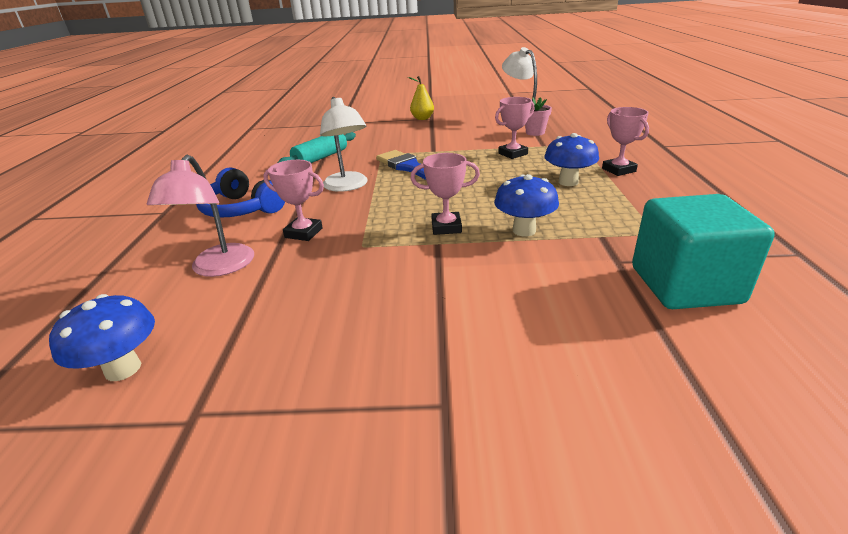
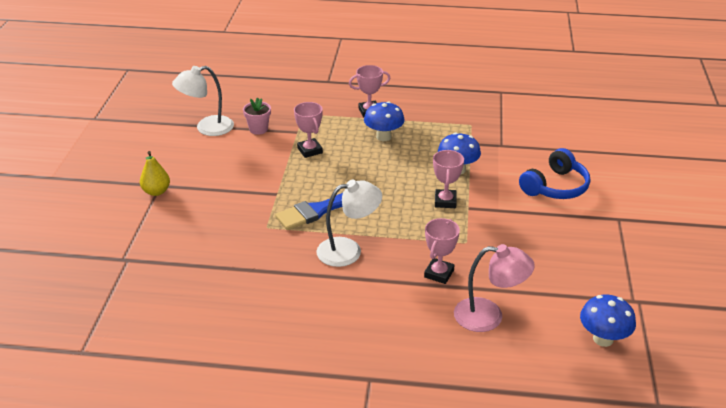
camera: 85 degrees left, 5 degrees up
blue headphones [196,167,285,218] -> blue headphones moved to [519,148,590,199]
turquoise rolling pin [278,132,356,163] -> none
turquoise cube [632,194,775,309] -> none

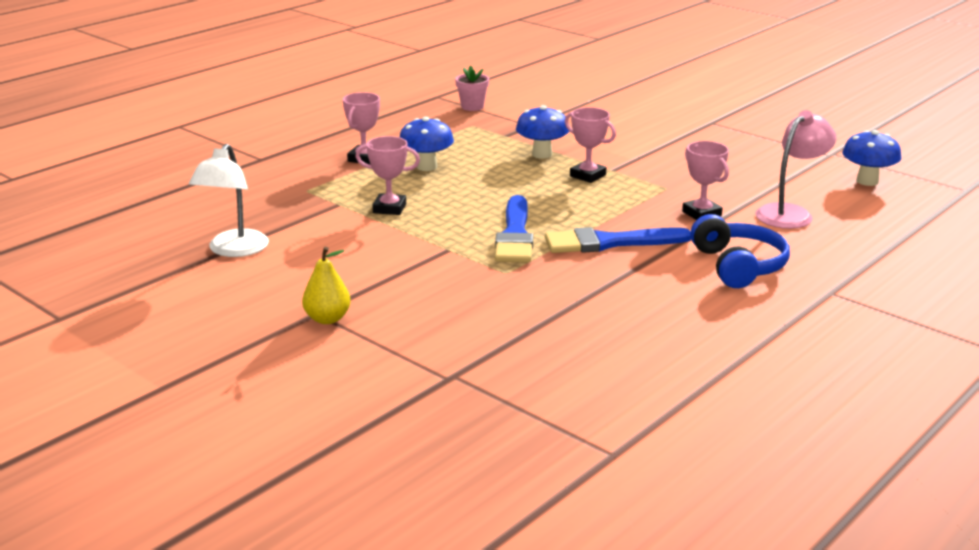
camera: 55 degrees left, 10 degrees down
pink flower pot [243,97,271,135] -> pink flower pot moved to [455,65,489,111]
white lamp [316,180,382,267] -> blue brush [545,227,691,253]
blue headphones [519,148,590,199] -> blue headphones moved to [690,214,790,288]

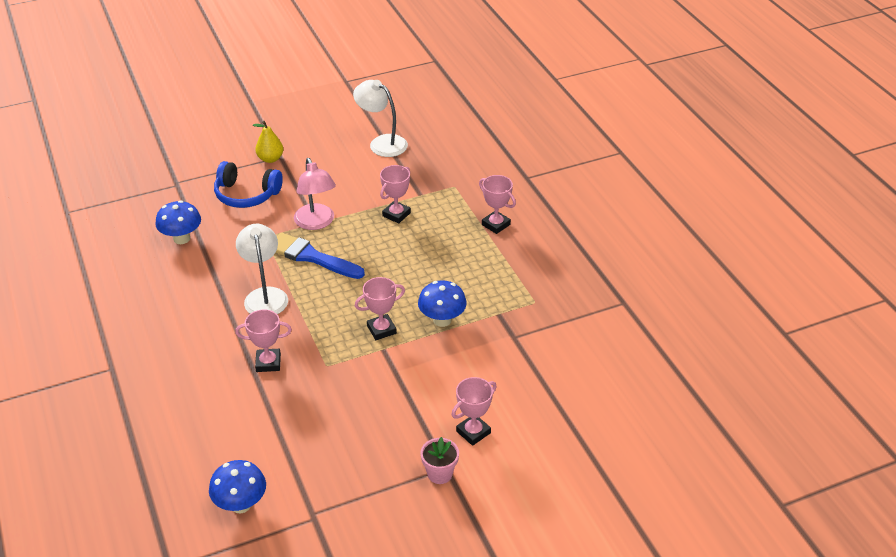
camera: 115 degrees right, 15 degrees up
blue mushroom [400,117,454,171] -> blue mushroom moved to [156,200,201,244]
pink flower pot [455,65,489,111] -> pink flower pot moved to [421,437,459,484]
blue brush [545,227,691,253] -> white lamp [236,224,288,314]
blue headphones [690,214,790,288] -> blue headphones moved to [214,161,283,208]
pink lamp [756,110,836,229] -> pink lamp moved to [294,158,336,230]
none -> pink trophy [451,377,496,446]

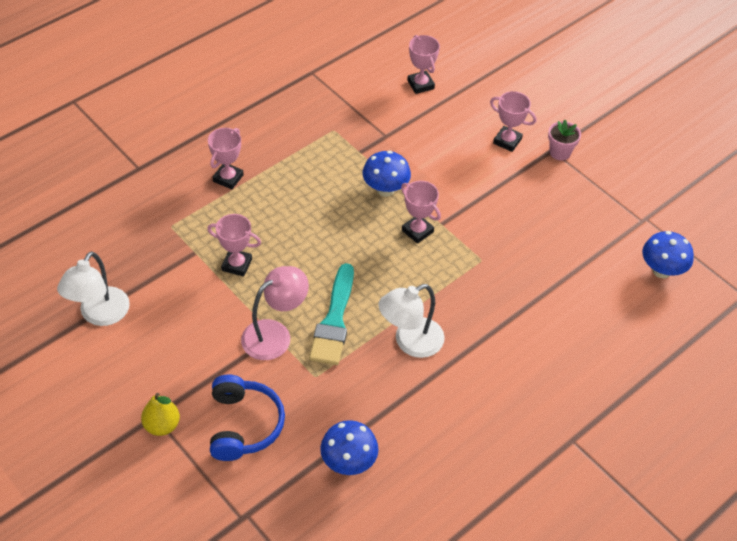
camera: 110 degrees left, 10 degrees up
pink trophy [235,310,292,372] -> pink trophy moved to [407,35,440,94]
blue brush [276,232,365,279] -> turquoise brush [309,263,354,365]

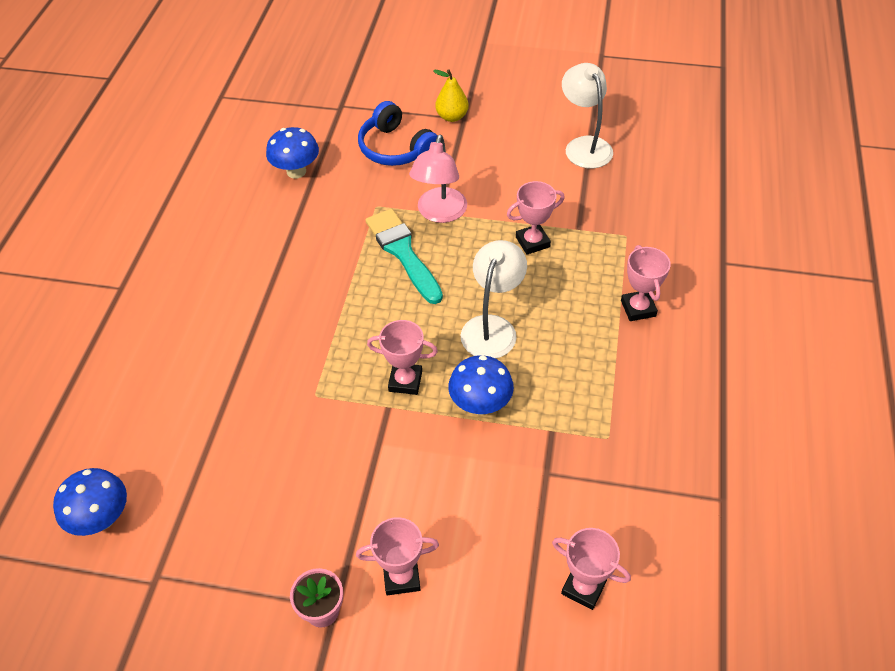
camera: 145 degrees right, 0 degrees up
white lamp [378,284,445,358] -> white lamp moved to [461,240,527,359]

